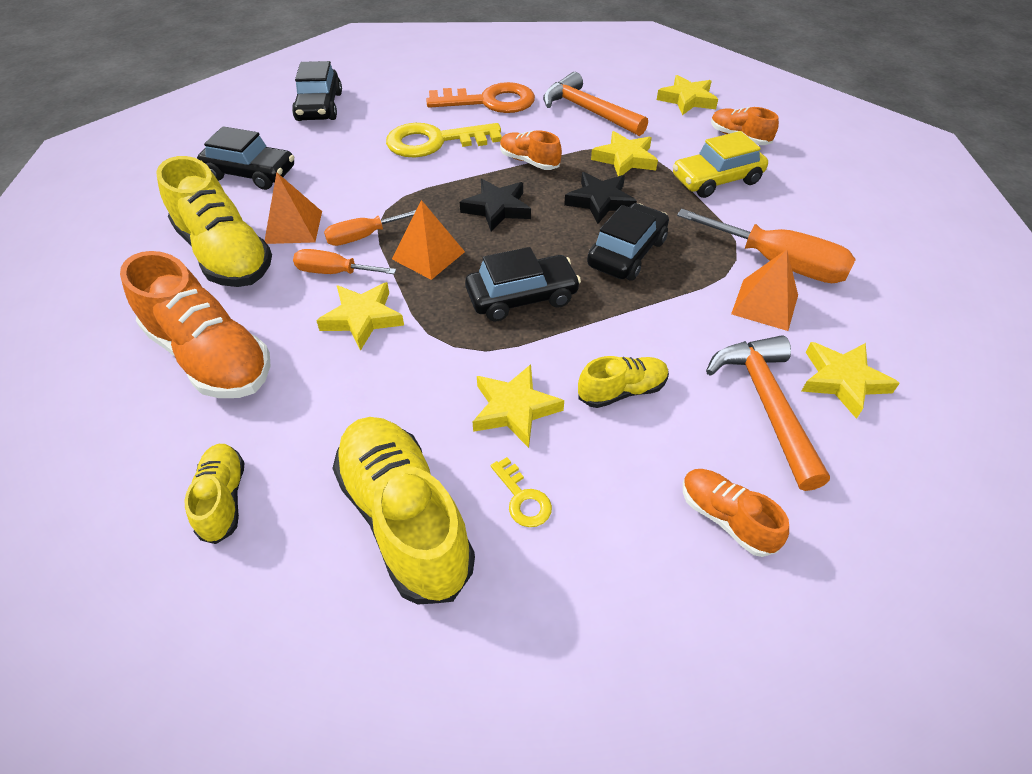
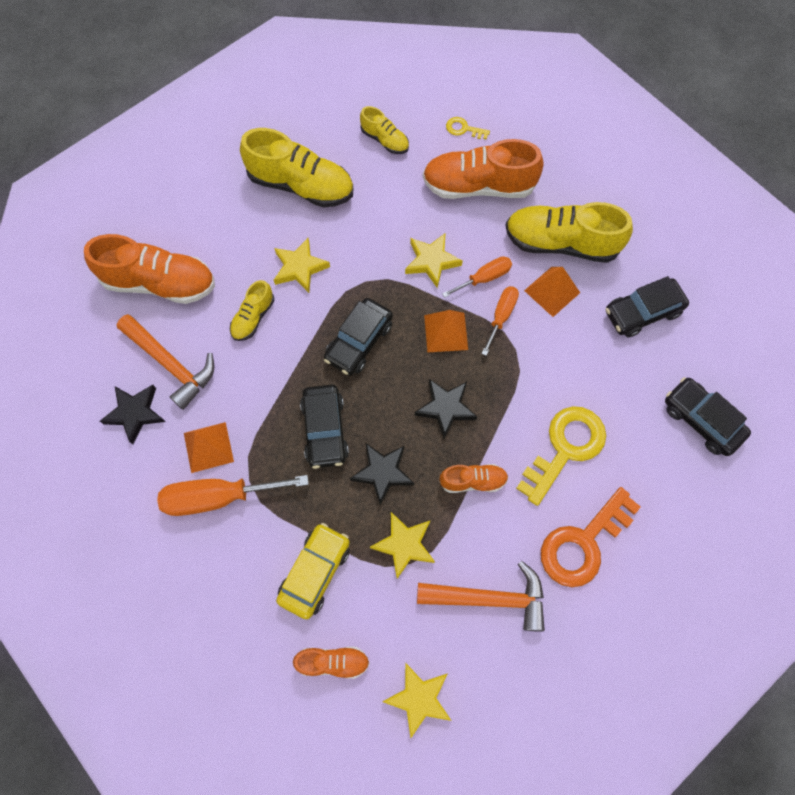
camera: 140 degrees right, 20 degrees up
yellow key [491,457,552,527] -> yellow key moved to [446,117,490,140]
orange shoe [683,469,789,557] -> orange shoe [84,234,215,304], size x1.93
yellow star [801,342,900,419] -> black star [100,385,165,444]

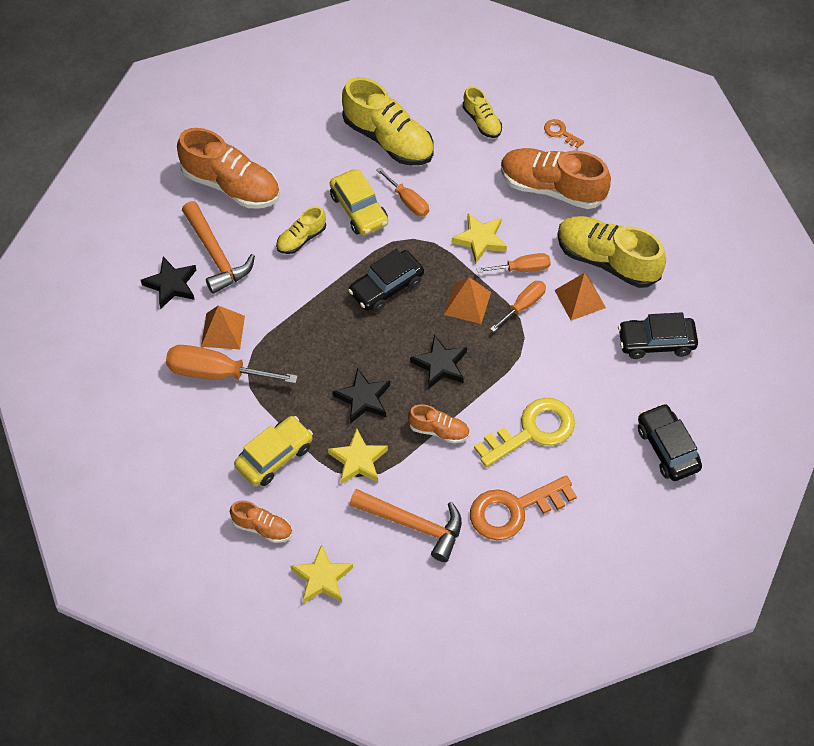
camera: 20 degrees right, 10 degrees down
yellow star [274,238,330,293] -> yellow car [330,169,388,235]
black car [300,384,349,469] -> none
yellow key [446,117,490,140] -> orange key [544,119,584,148]
none -> orange screwdriver [376,167,429,217]

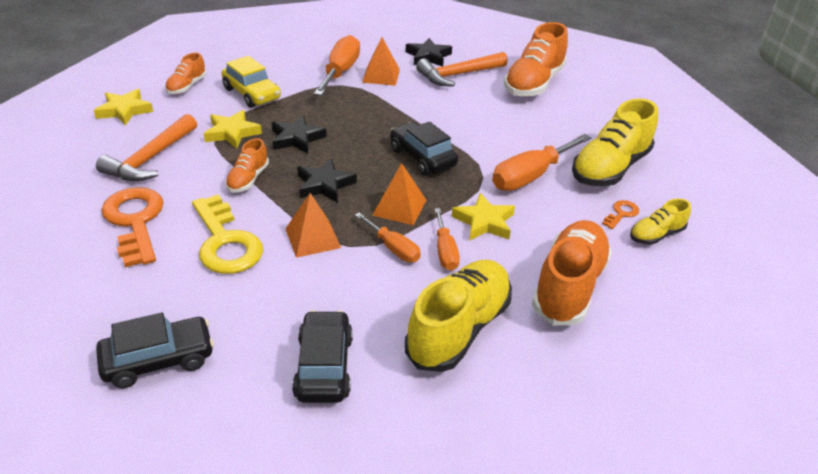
camera: 90 degrees right, 20 degrees down
yellow shoe [276,206,326,254] -> none
yellow car [330,169,388,235] -> none
orange screwdriver [376,167,429,217] -> orange screwdriver [492,134,591,191], size x1.71
orange key [544,119,584,148] -> orange key moved to [602,200,639,229]
orange pyramid [554,273,606,321] -> orange pyramid moved to [286,193,341,258]

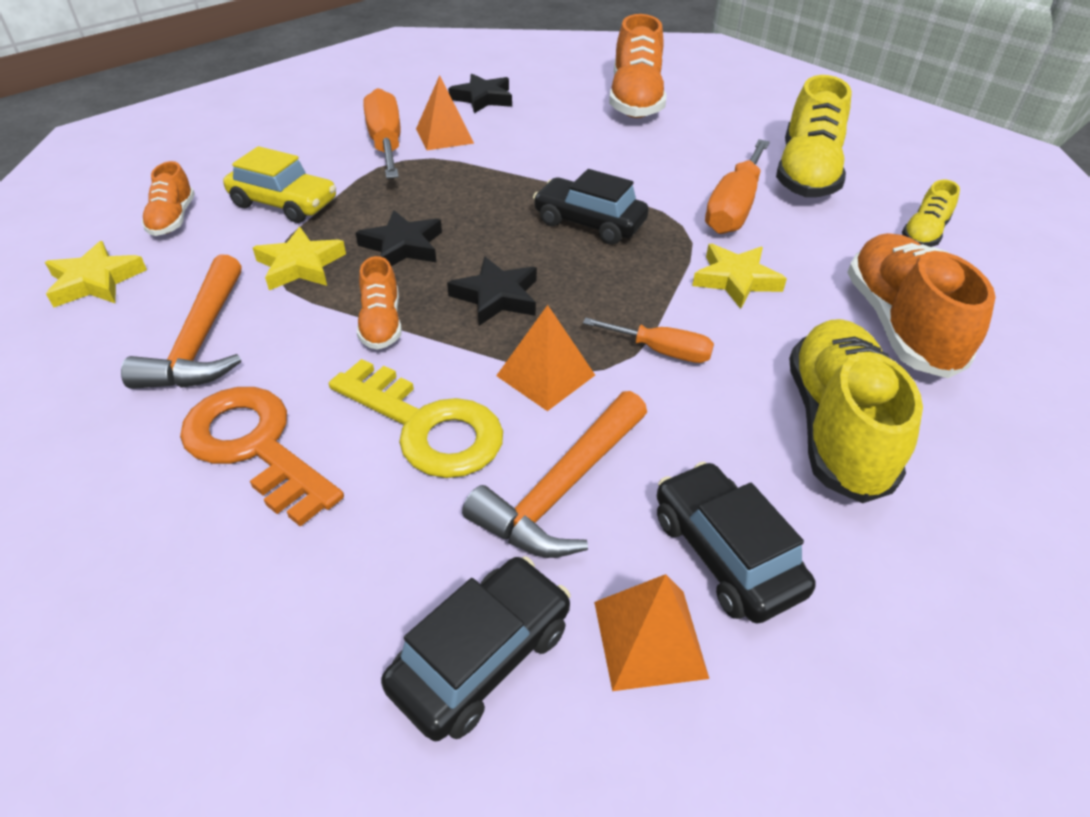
camera: 25 degrees left, 5 degrees up
orange pyramid [372,163,426,225] -> orange pyramid moved to [594,574,709,691]
orange hammer [416,52,508,87] -> orange hammer moved to [462,391,647,558]
orange screwdriver [435,208,460,271] -> none
orange key [602,200,639,229] -> none

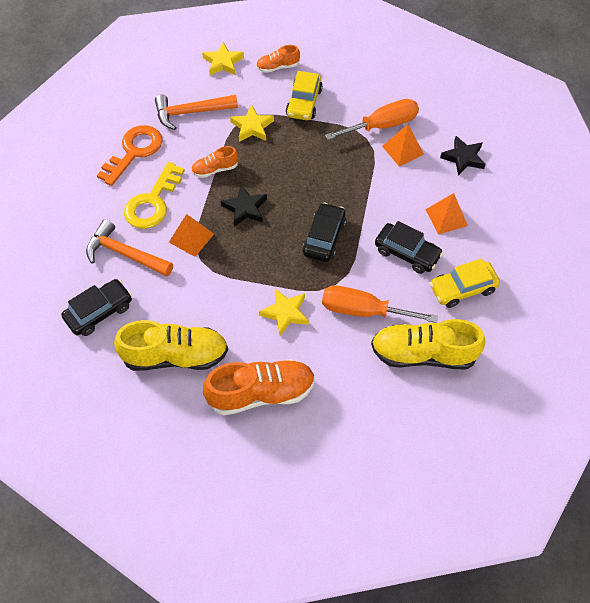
camera: 80 degrees right, 15 degrees up
black star [356,210,442,266] -> none
black car [381,556,571,741] -> black car moved to [375,221,443,274]
orange screwdriver [583,318,714,363] -> none
orange pyramid [594,574,709,691] -> orange pyramid moved to [425,193,468,235]
orange shoe [609,14,666,118] -> none
yellow shoe [902,180,960,247] -> none
none -> yellow car [430,259,500,308]

